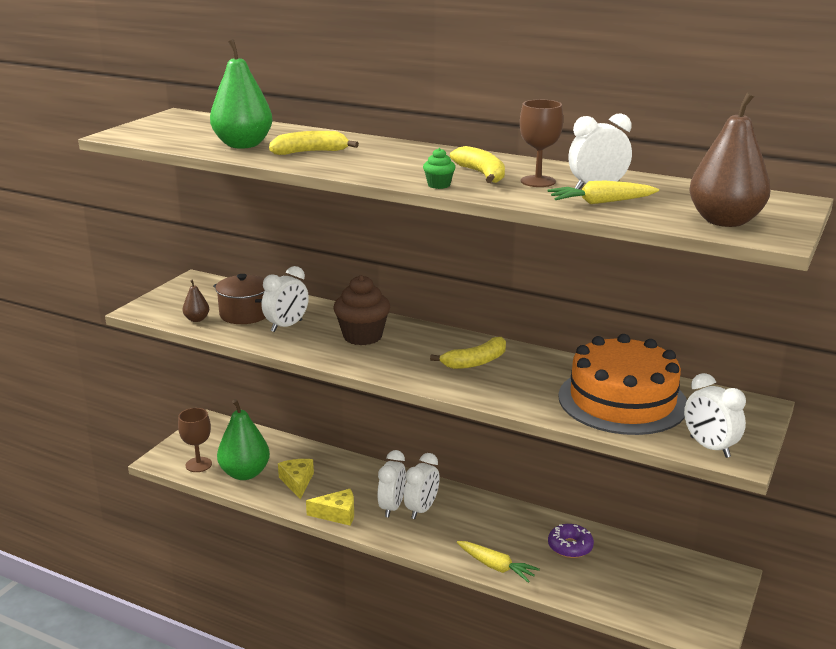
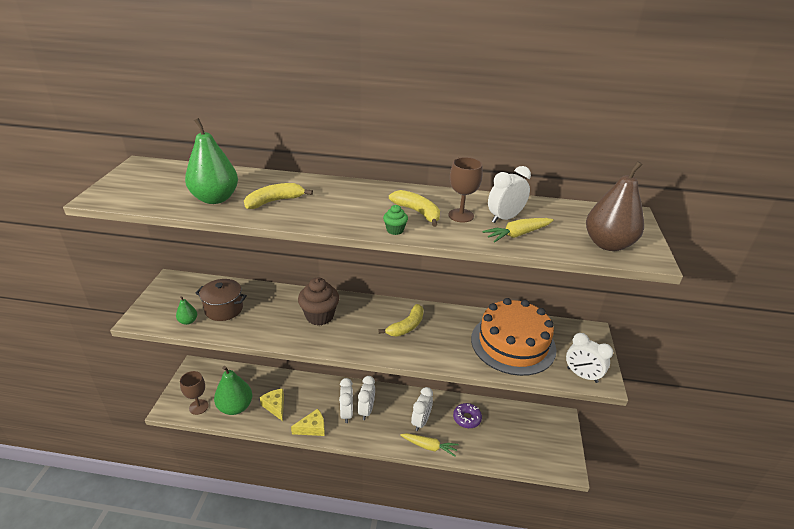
camera: 20 degrees left, 10 degrees up
brown pear [182,280,209,322] -> green pear [176,296,197,325]
white clock [262,266,309,332] -> white clock moved to [411,387,433,431]

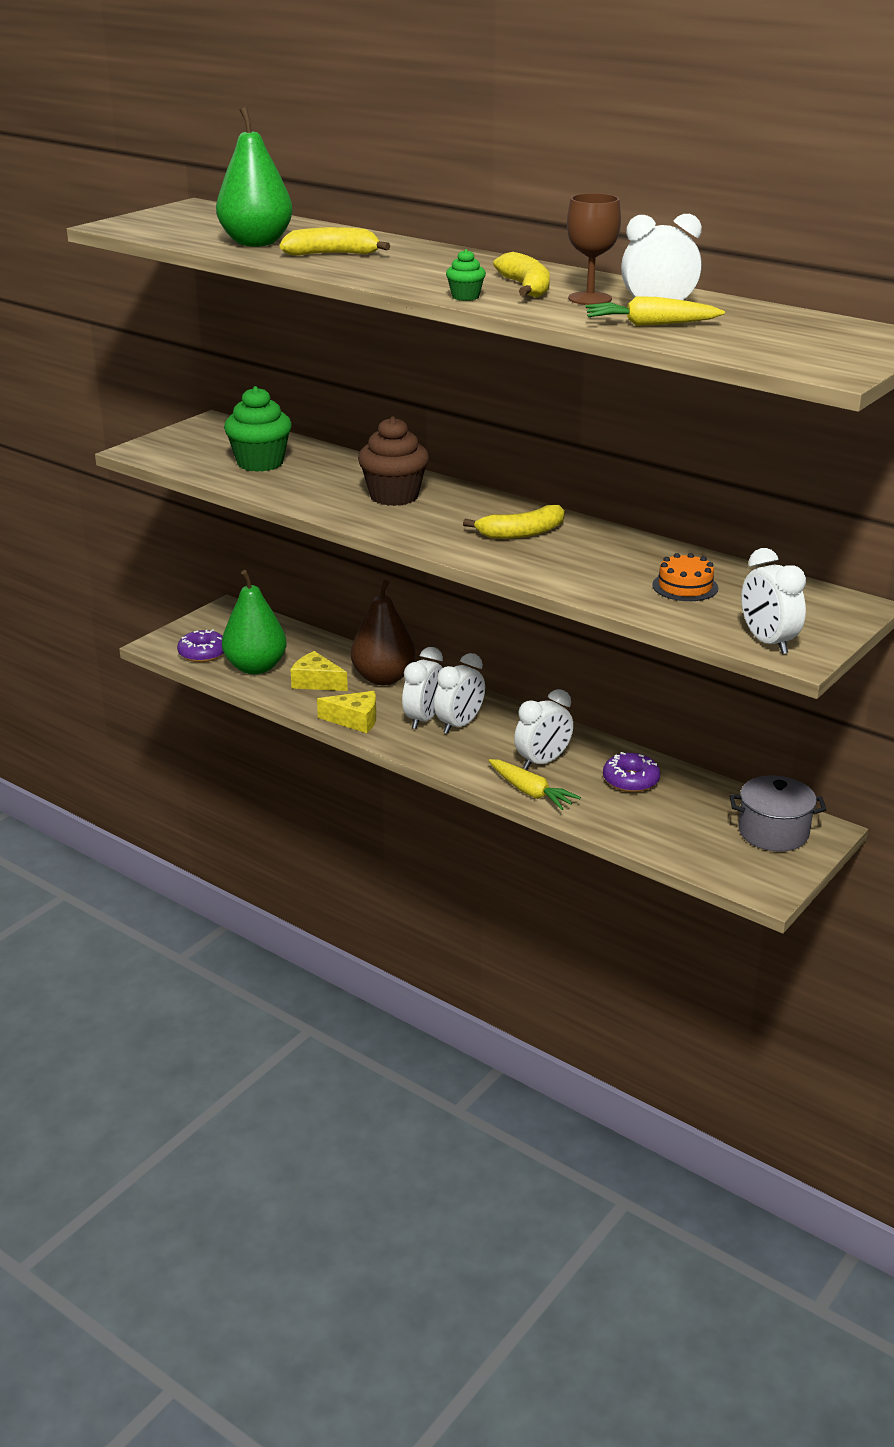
camera: 30 degrees right, 5 degrees down
green pear [176,296,197,325] -> none
brown goblet [180,371,209,415] -> purple donut [177,629,224,662]
brown pot [196,279,247,321] -> green cupcake [224,386,292,472]
yellow cheese [260,389,284,421] -> yellow cheese turned 60 degrees counterclockwise [291,651,348,691]
orange cake [471,298,557,376] -> orange cake [652,553,718,601], size x0.41
brown pear [586,161,644,251] -> brown pear moved to [351,580,416,685]
none -> grey pot [729,775,826,852]

